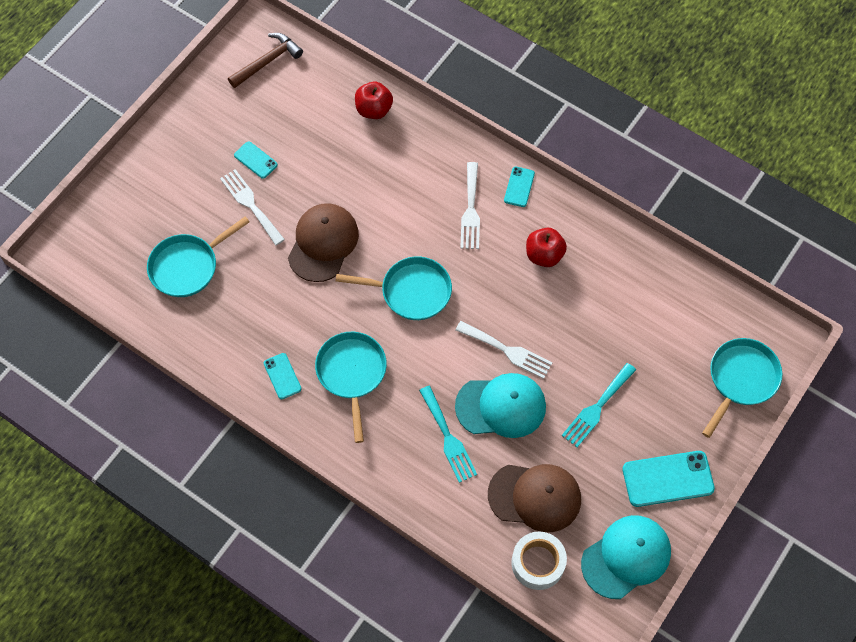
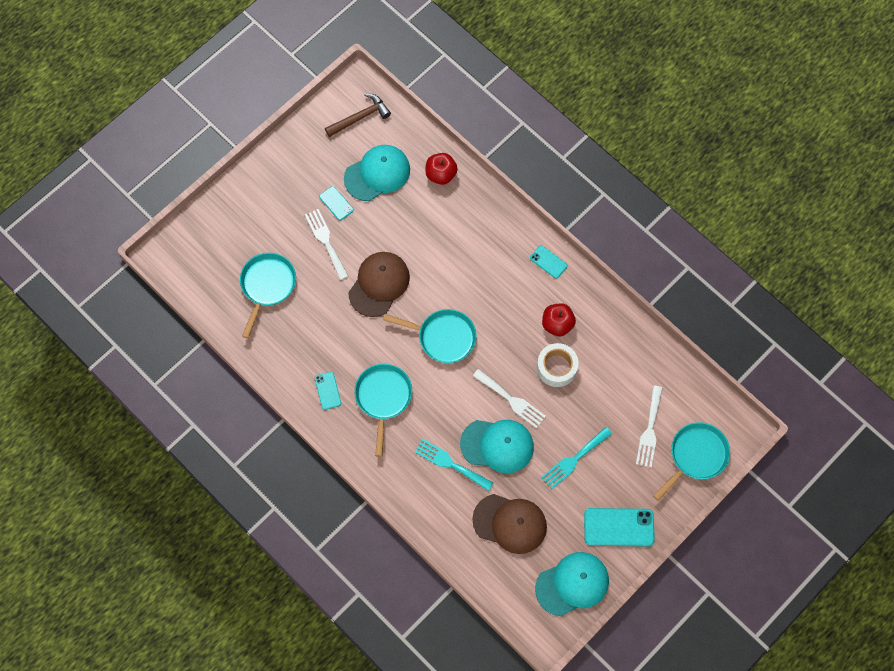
camera: 10 degrees right, 5 degrees up
turquoise pan [147,216,250,297] -> turquoise pan turned 135 degrees clockwise [240,253,296,338]
turquoise fork [419,386,477,483] -> turquoise fork turned 135 degrees clockwise [415,439,493,491]
white fork [460,162,480,249] -> white fork moved to [636,386,662,467]
turquoise phone [504,167,535,207] -> turquoise phone turned 75 degrees counterclockwise [530,245,567,279]
white tape [511,531,567,590] -> white tape moved to [537,343,579,387]
none -> turquoise cap [344,145,410,201]

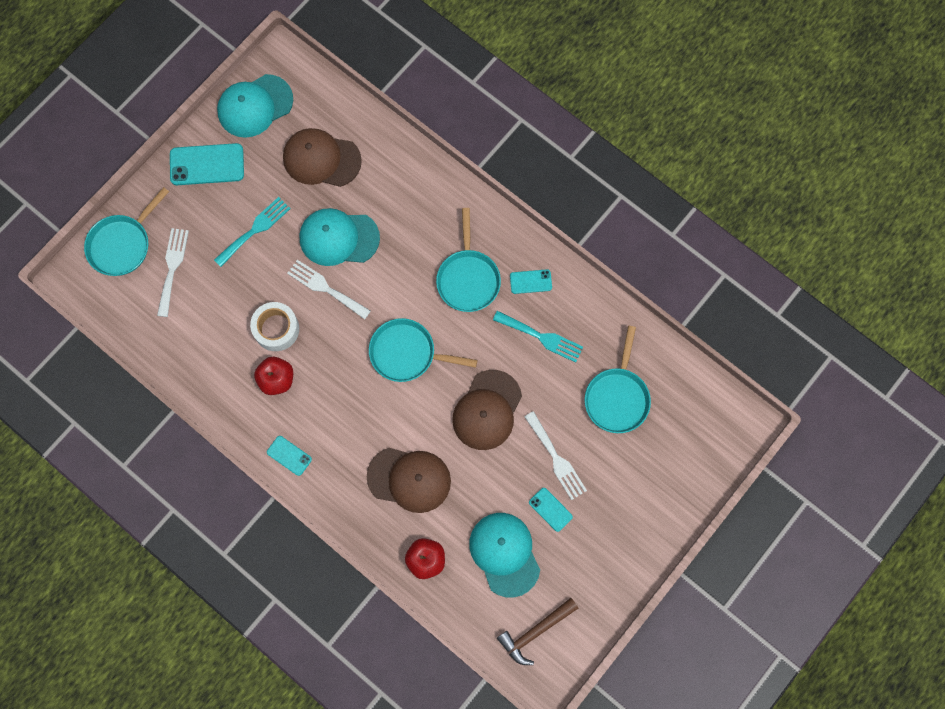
camera: 175 degrees right, 5 degrees up
turquoise phone [315,372,341,410] -> turquoise phone turned 75 degrees counterclockwise [510,269,552,294]
turquoise cap [344,145,410,201] -> turquoise cap turned 105 degrees clockwise [469,513,540,598]
turquoise fork [415,439,493,491] -> turquoise fork moved to [493,311,583,362]
none -> brown cap [367,448,451,513]

